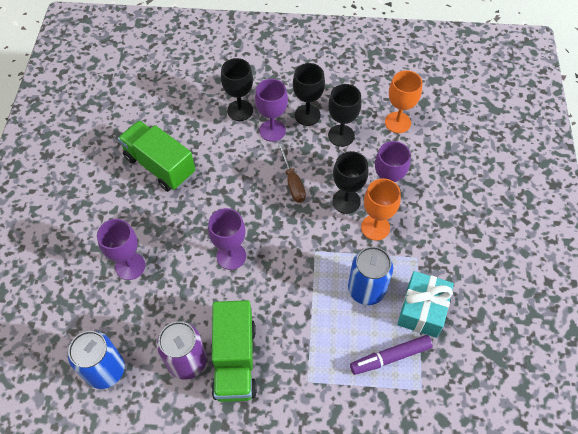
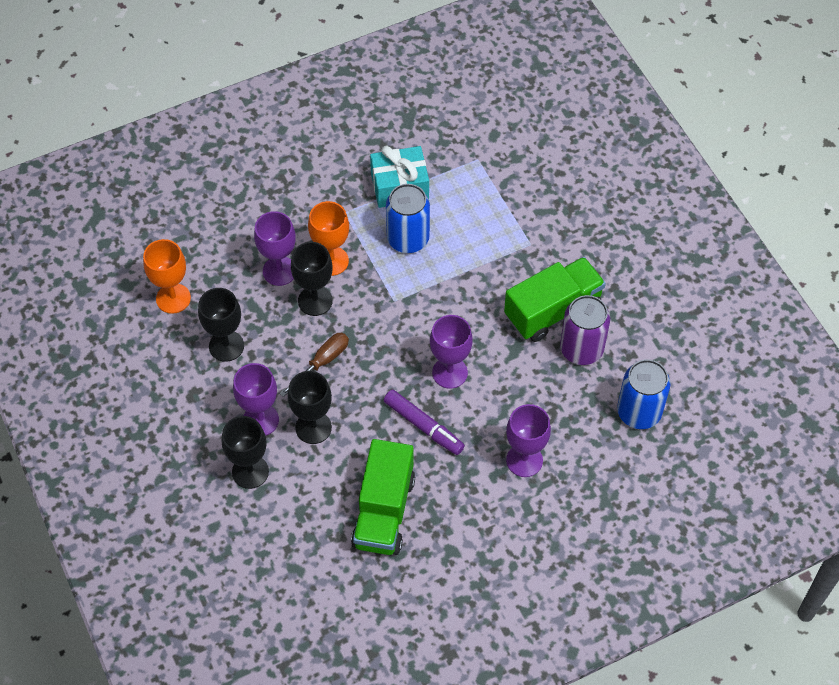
camera: 120 degrees left, 0 degrees up
black goblet [293,63,325,126] -> black goblet moved to [288,371,332,444]
purple marker [350,335,433,375] -> purple marker moved to [383,390,465,455]

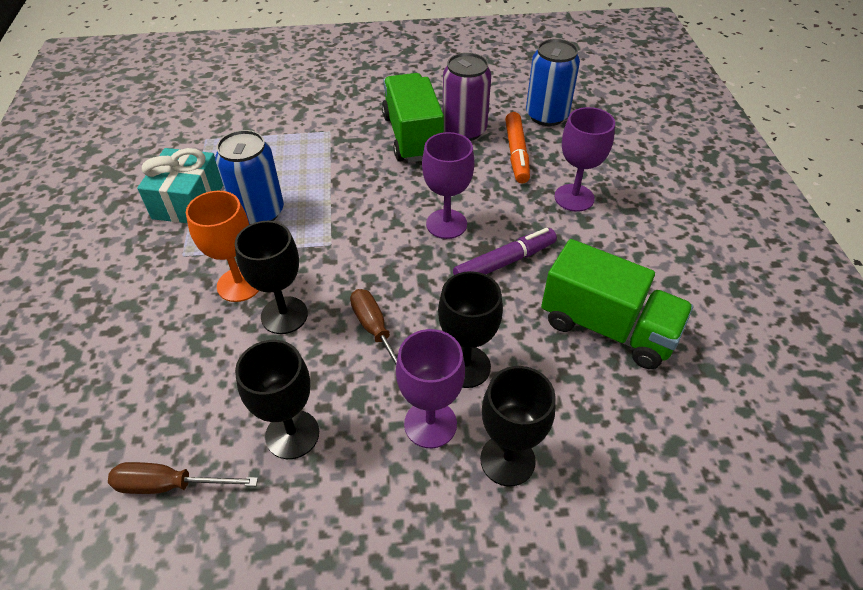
camera: 70 degrees left, 10 degrees down
orange goblet [143,239,191,314] -> brown screwdriver [108,462,258,494]
purple goblet [254,211,296,286] -> none
none -> orange marker [505,112,530,183]

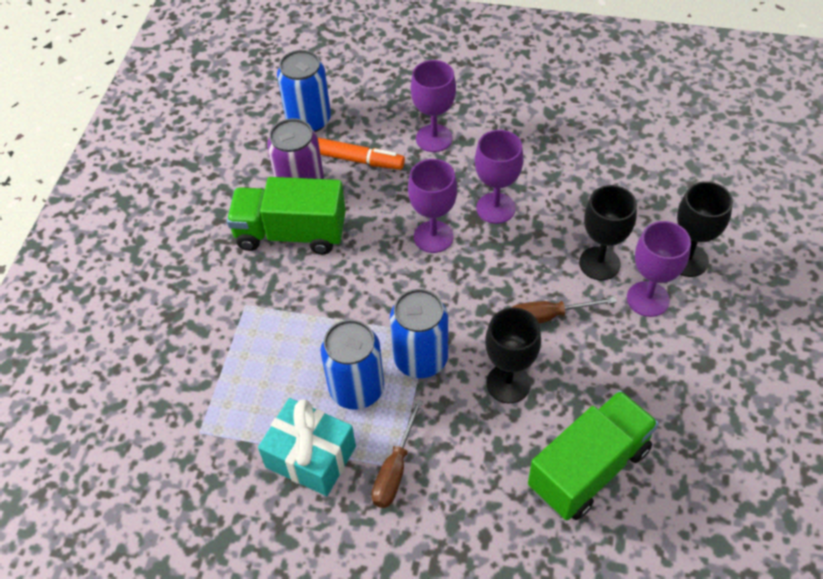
camera: 70 degrees left, 5 degrees up
brown screwdriver [108,462,258,494] -> brown screwdriver moved to [371,399,423,508]
orange goblet [186,191,259,302] -> none
black goblet [235,340,319,459] -> none
purple marker [453,228,557,275] -> purple goblet [475,130,524,224]
green truck [541,239,693,369] -> green truck moved to [528,390,659,520]
none -> blue can [390,289,448,378]

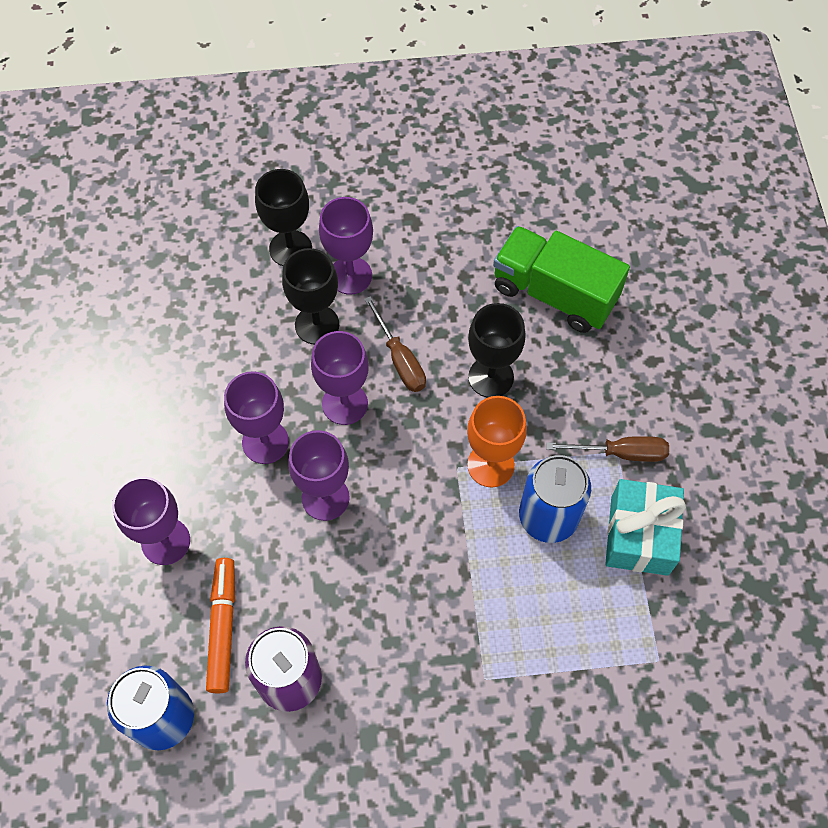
camera: 110 degrees left, 10 degrees up
green truck [227,177,346,254] -> none
blue can [390,289,448,378] -> orange goblet [467,396,527,487]
none -> purple goblet [311,331,369,425]

